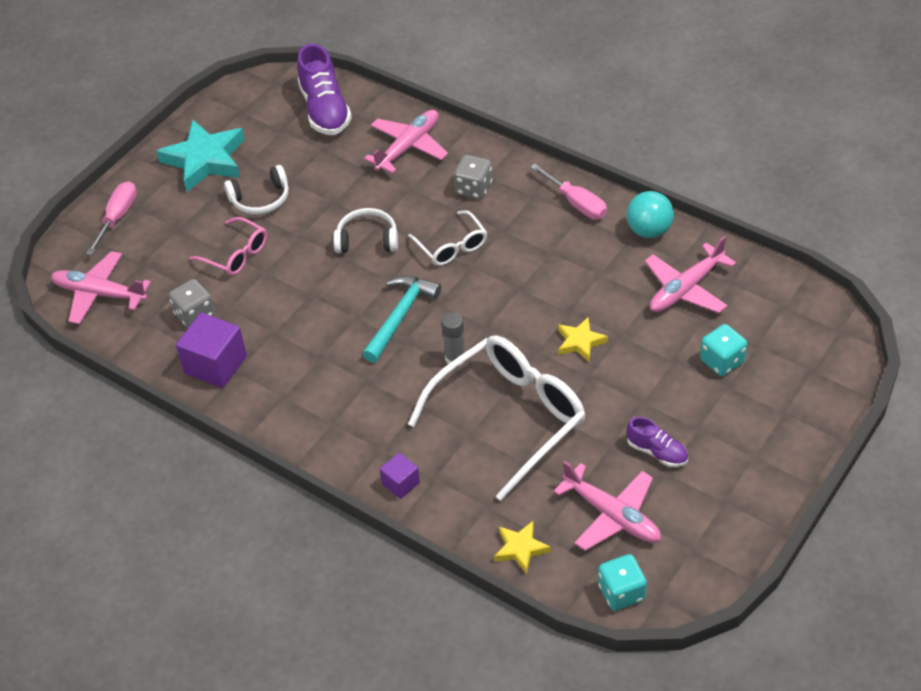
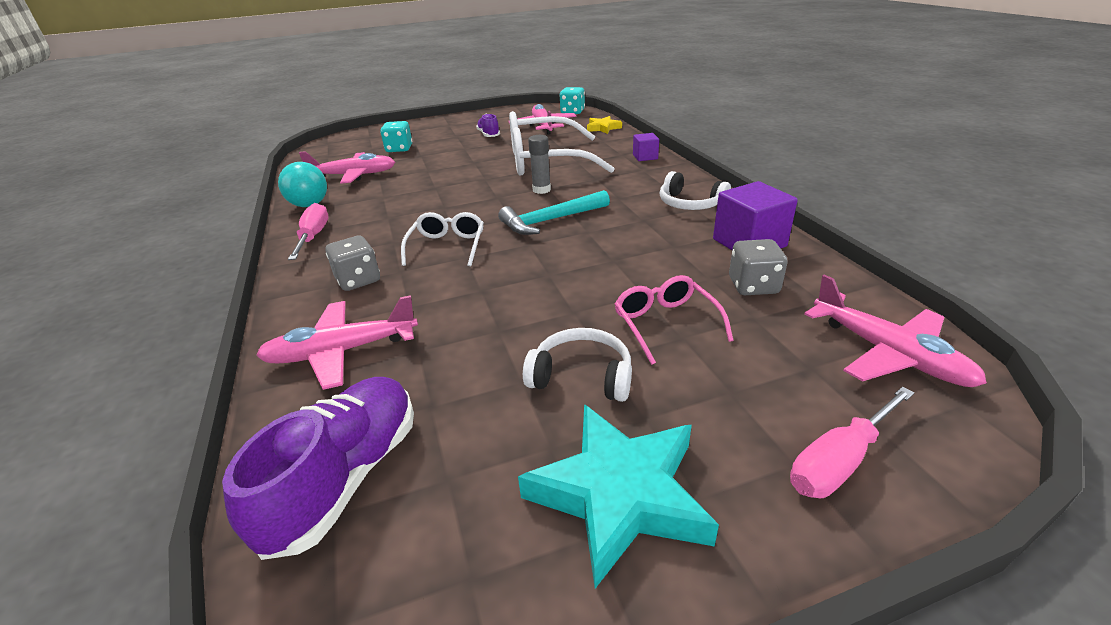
camera: 145 degrees left, 15 degrees down
white headphones [333,208,398,253] -> white headphones moved to [660,171,731,210]
yellow star [558,317,608,362] -> none

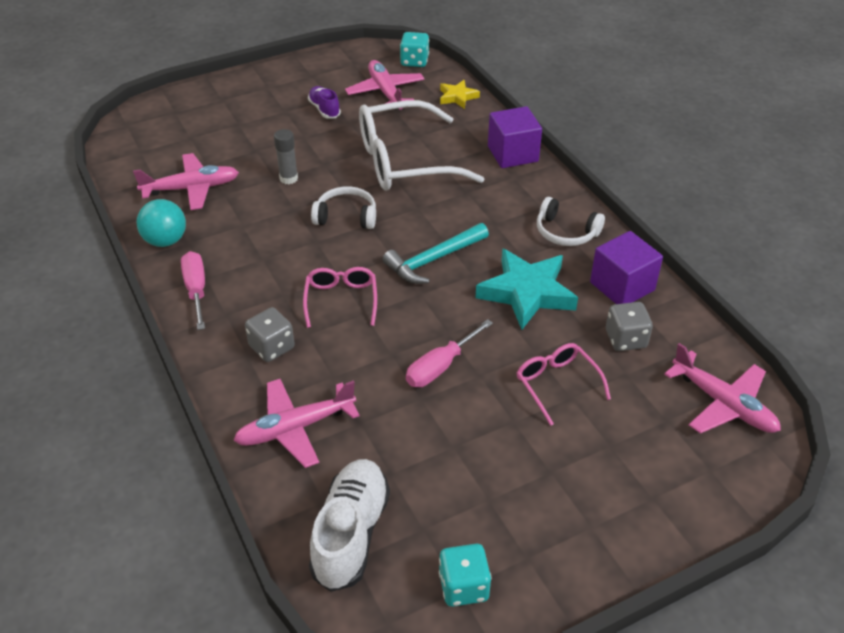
camera: 10 degrees left, 10 degrees up
purple shoe [222,377,414,560] -> white shoe [309,459,390,592]
turquoise dice [380,121,412,152] -> turquoise dice moved to [439,544,491,607]
white glasses [401,212,484,266] -> pink glasses [303,267,377,328]
turquoise star [518,404,719,588] -> turquoise star moved to [476,248,578,330]
white headphones [523,328,632,402] -> white headphones moved to [311,186,376,229]
grey glue stick [528,135,551,194] -> grey glue stick moved to [274,129,298,184]
purple cube [633,133,659,161] -> purple cube [488,106,542,168], size x1.81
pink screwdriver [790,387,914,498] -> pink screwdriver moved to [406,319,493,387]

